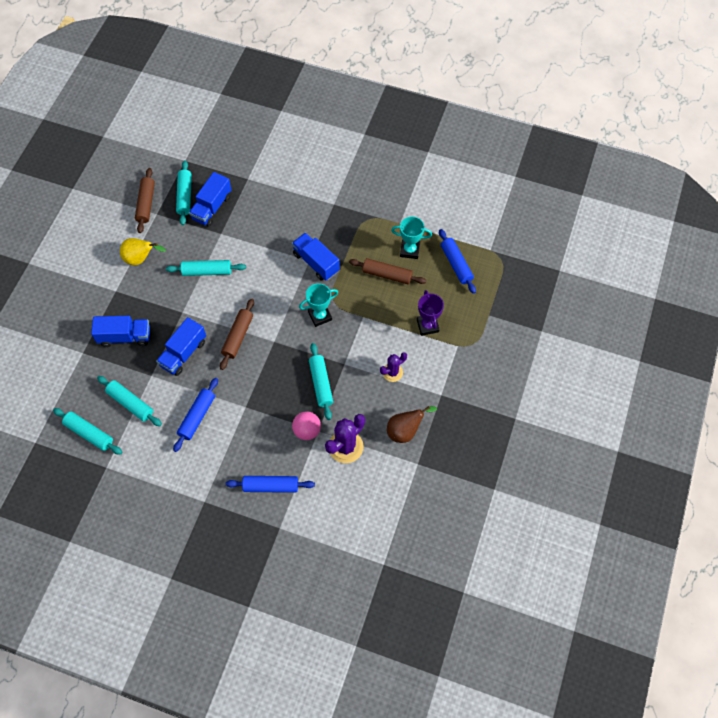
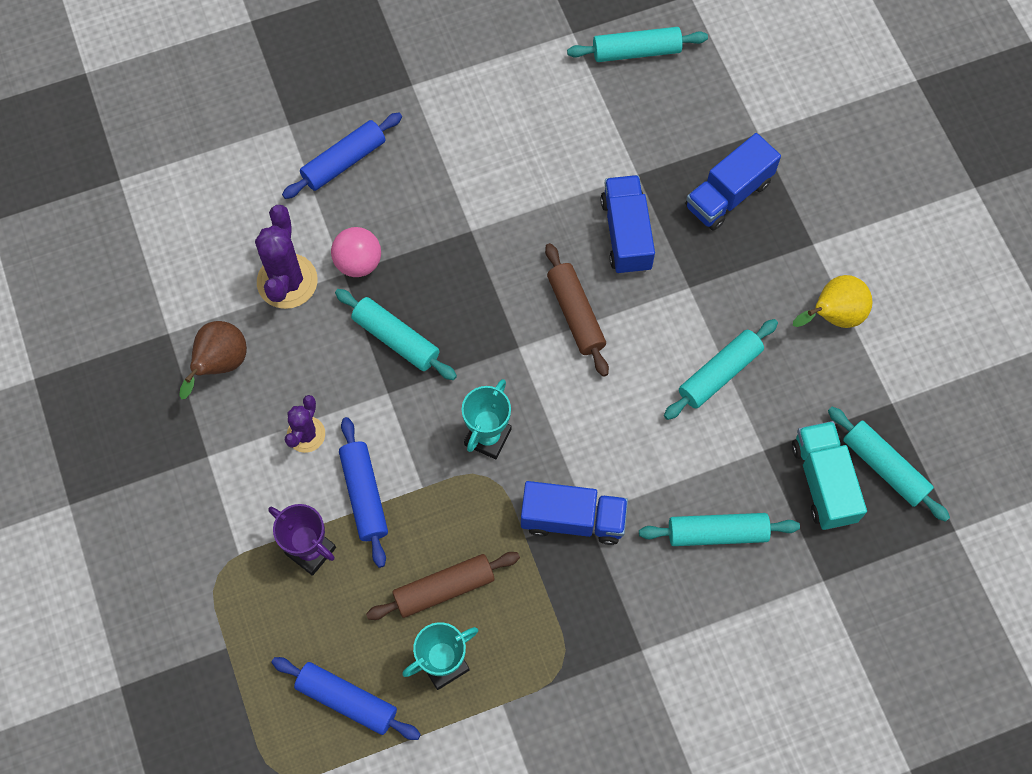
camera: 140 degrees right, 5 degrees up
turquoise rolling pin [97,376,162,426] -> turquoise rolling pin moved to [639,513,800,546]
brown rolling pin [135,168,155,233] -> none
blue rolling pin [173,378,218,452] -> blue rolling pin moved to [339,417,388,568]
blue truck [189,172,231,227] -> turquoise truck [792,421,867,530]

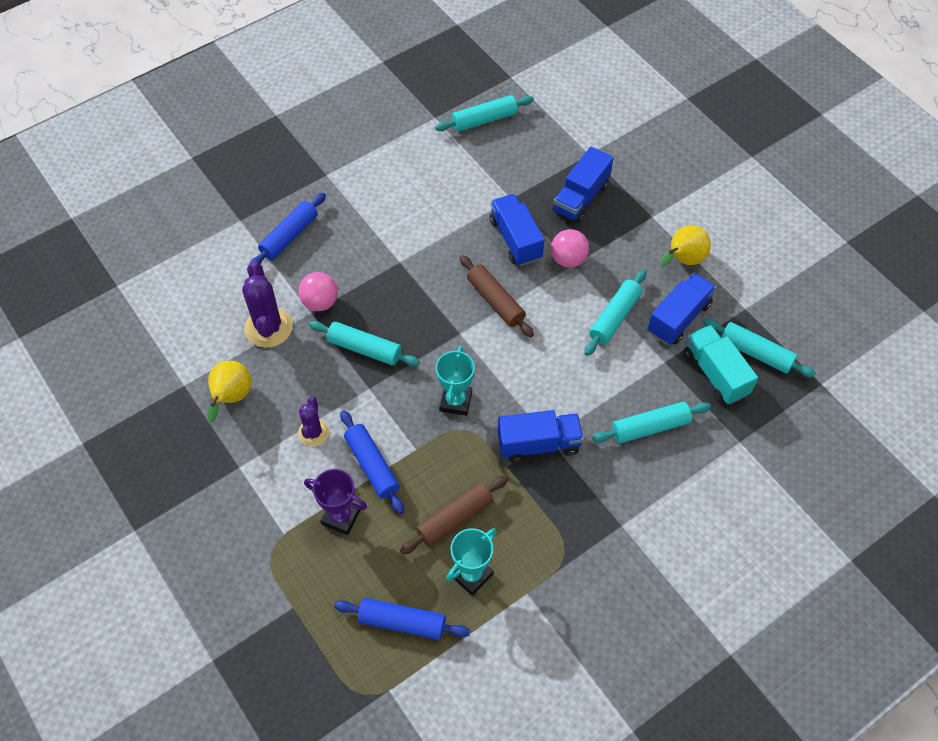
camera: 15 degrees left, 10 degrees down
brown pear [179,321,247,399] -> yellow pear [208,361,252,423]
none -> pink ball [551,229,589,268]
none -> blue truck [648,273,716,345]

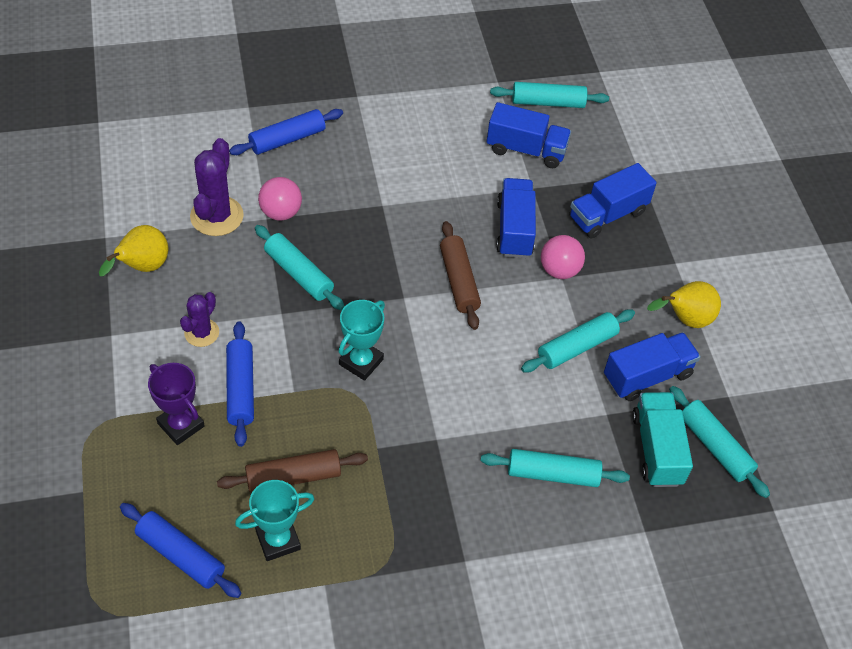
camera: 20 degrees right, 5 degrees down
blue truck [498,410,584,463] -> blue truck moved to [487,102,571,168]

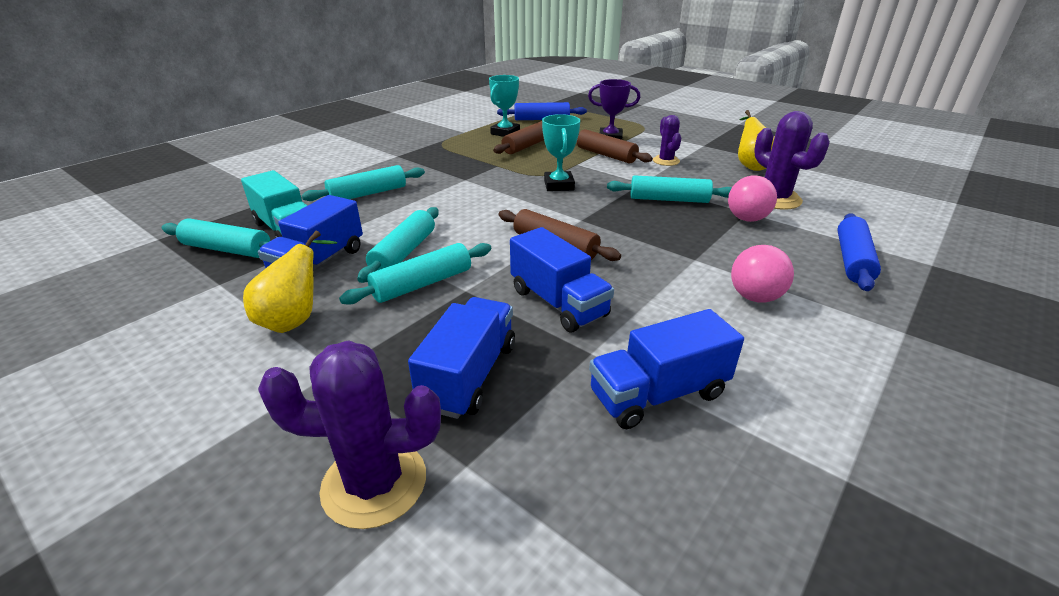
camera: 145 degrees right, 20 degrees down
blue rolling pin [226,321,254,447] -> brown rolling pin [577,129,653,164]
turquoise rolling pin [490,82,609,108] -> turquoise rolling pin moved to [339,243,491,305]
pink ball [541,235,585,279] -> pink ball moved to [731,245,794,303]
none -> purple cactus [258,340,441,529]

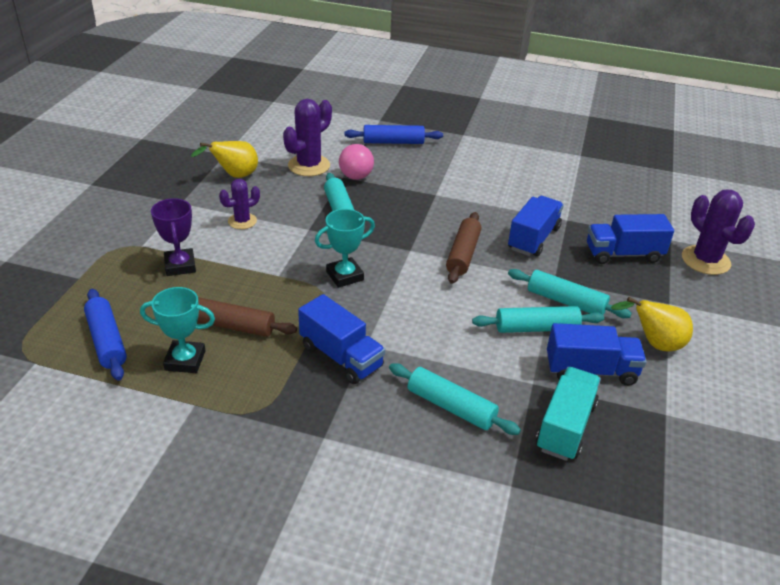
camera: 115 degrees left, 5 degrees up
turquoise rolling pin [162,218,270,258] -> none
brown rolling pin [577,129,653,164] -> none
blue truck [589,309,744,429] -> blue truck moved to [298,294,385,384]
pink ball [731,245,794,303] -> none

